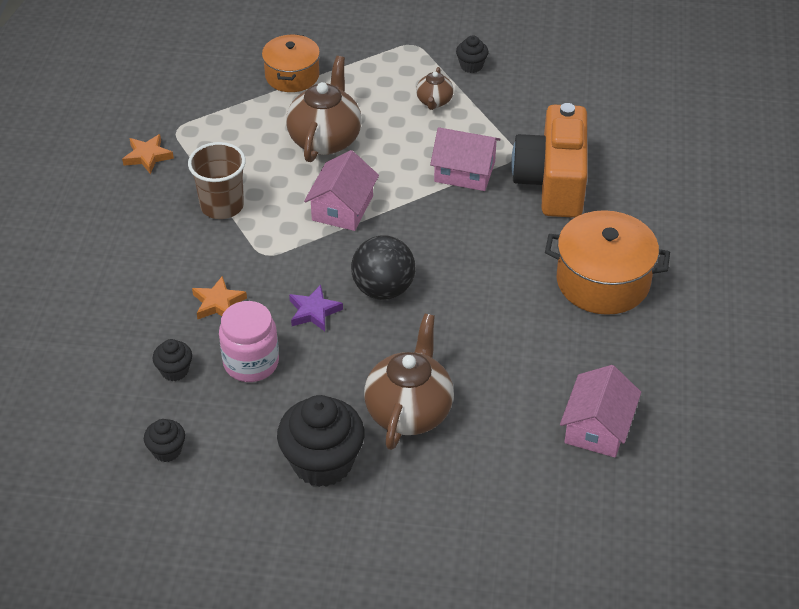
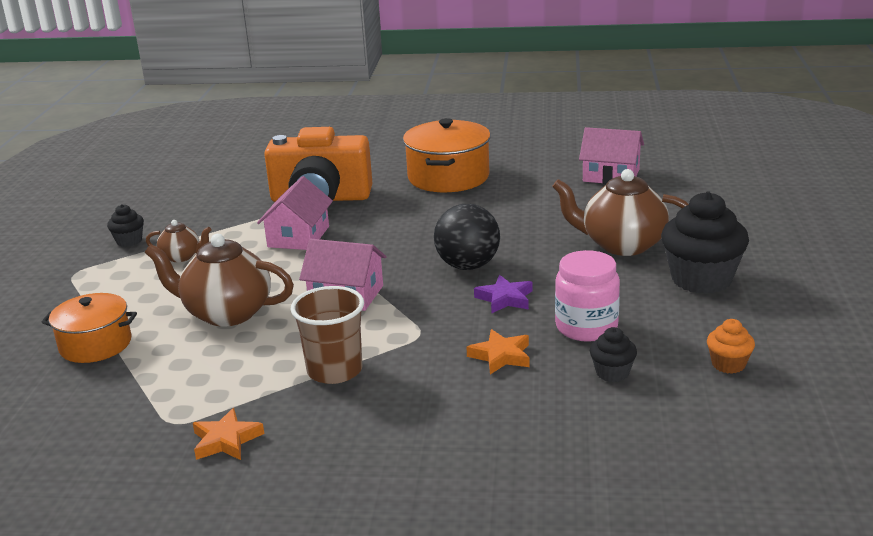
camera: 90 degrees left, 20 degrees down
black cupcake [144,419,185,462] -> orange cupcake [707,319,755,374]

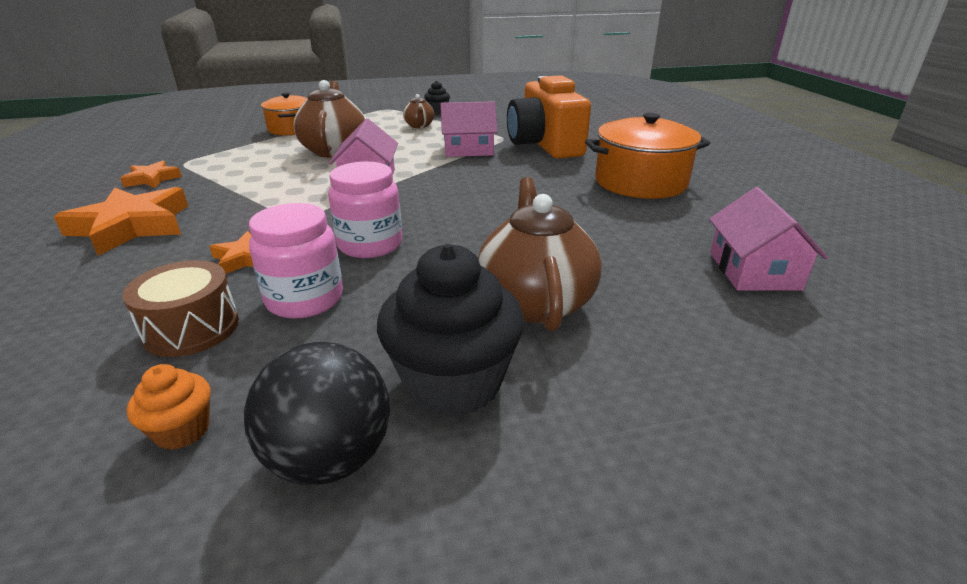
camera: 70 degrees right, 5 degrees up
brown cup [291,286,364,384] -> none
black ball [434,204,500,270] -> black ball moved to [244,342,390,485]
purple star [474,275,533,313] -> pink jar [328,161,402,258]
black cupcake [590,327,637,382] -> brown drum [122,260,239,357]
none -> orange star [54,187,188,256]

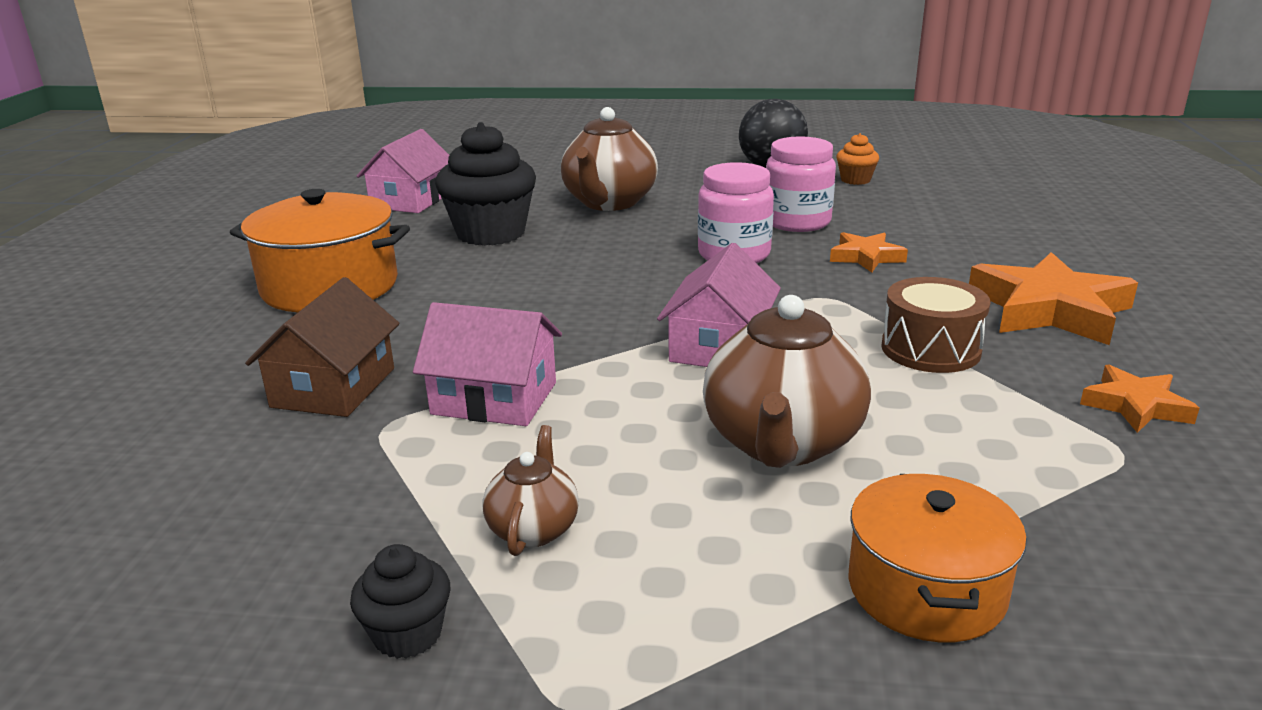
camera: 160 degrees left, 5 degrees down
brown drum [122,260,239,357] -> brown drum moved to [881,277,990,373]
black cupcake [377,244,524,417] -> black cupcake moved to [435,122,536,246]
orange camera [507,75,591,159] -> brown house [245,277,400,417]

